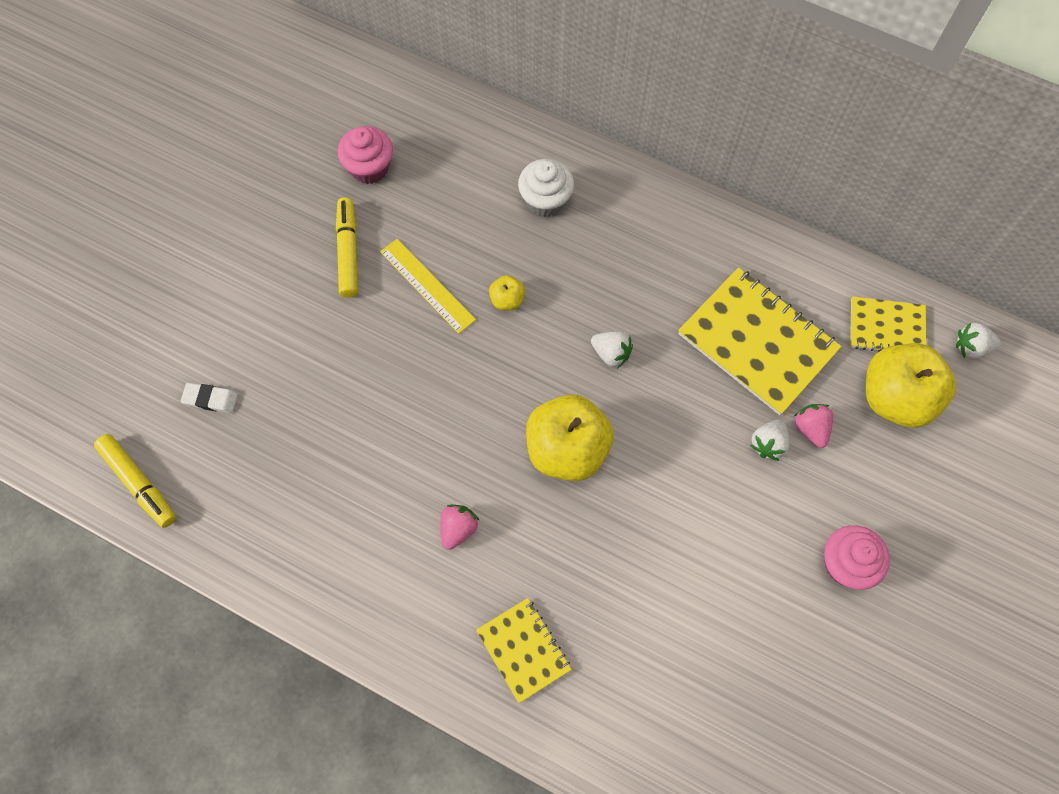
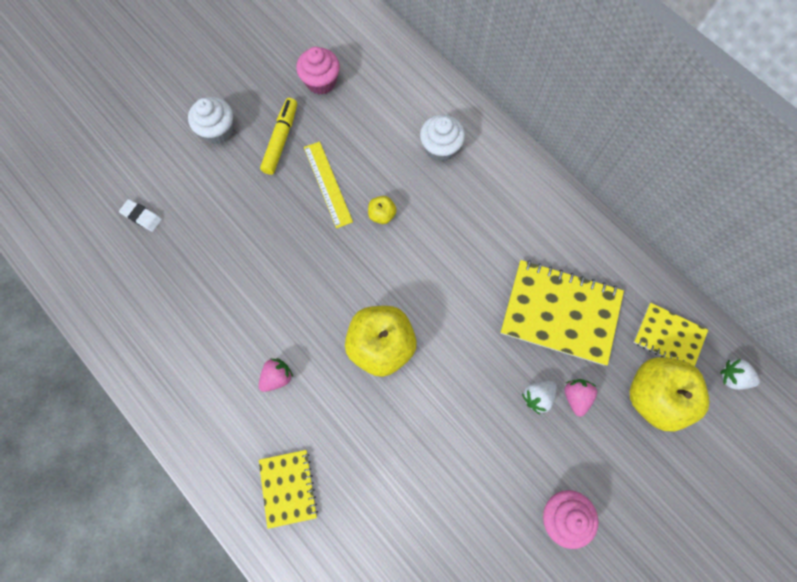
camera: 20 degrees right, 5 degrees up
yellow marker [94,434,176,528] -> none
white strawberry [591,331,633,369] -> none
yellow notebook [678,267,841,415] -> yellow notebook turned 45 degrees counterclockwise [500,260,624,366]
none -> white cupcake [188,97,233,144]

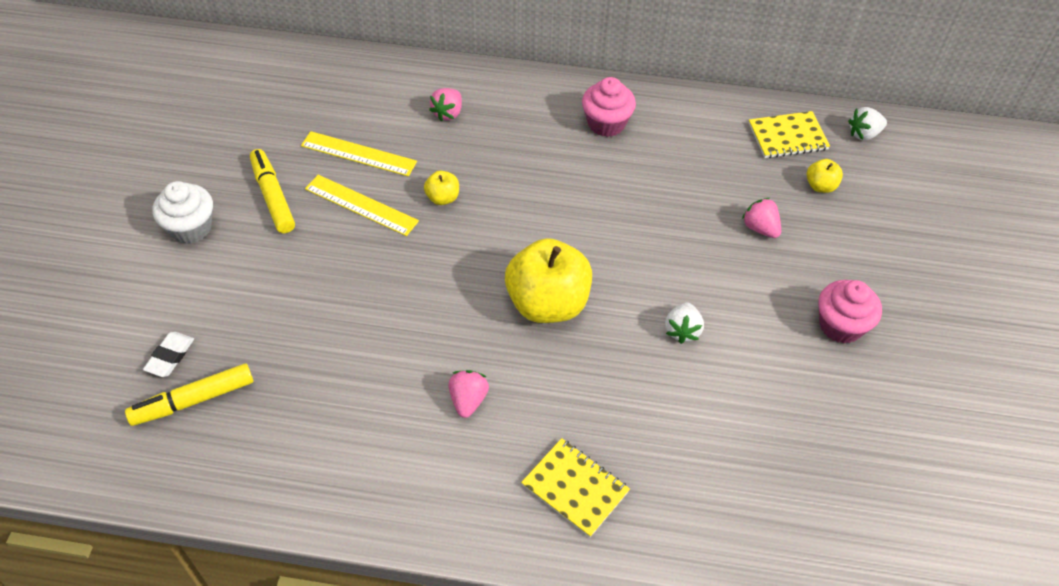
camera: 40 degrees left, 20 degrees down
white eraser [119,199,162,232] -> white eraser turned 60 degrees counterclockwise [143,332,194,377]
pink cupcake [296,47,340,95] -> pink cupcake moved to [582,77,636,137]
white cupcake [420,114,465,162] -> pink strawberry [429,88,462,121]
yellow notebook [500,260,624,366] -> none
white strawberry [522,381,557,414] -> white strawberry moved to [665,302,704,344]
yellow apple [630,357,710,431] -> yellow apple [807,159,843,193], size x0.45
none -> yellow marker [125,364,253,426]
none -> yellow ruler [301,131,417,176]

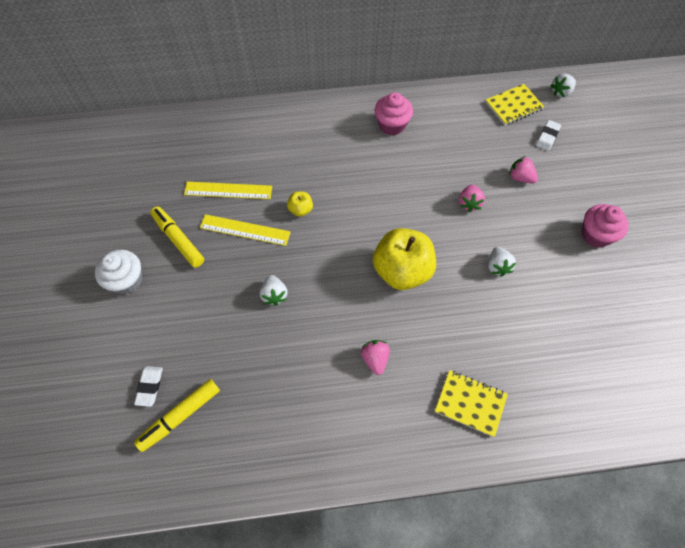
camera: 15 degrees left, 10 degrees up
pink strawberry [429,88,462,121] -> pink strawberry moved to [459,184,485,212]
yellow apple [807,159,843,193] -> white eraser [536,120,561,151]
none -> white strawberry [260,275,288,306]

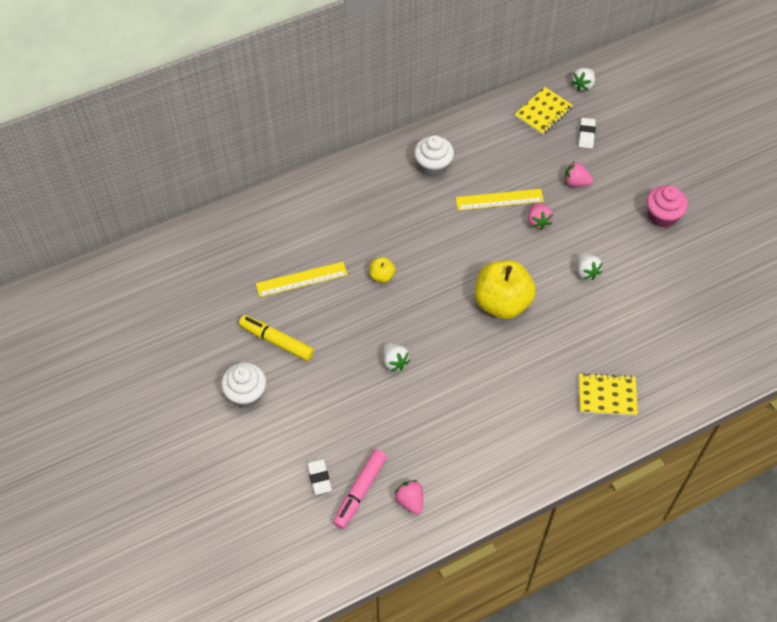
camera: 20 degrees left, 5 degrees down
yellow marker [134,379,220,452] -> pink marker [333,449,387,529]
yellow ruler [200,214,291,246] -> yellow ruler moved to [455,189,544,210]
pink strawberry [361,340,390,375] -> pink strawberry moved to [394,480,423,514]
pink cupcake [374,92,413,135] -> white cupcake [414,135,454,177]

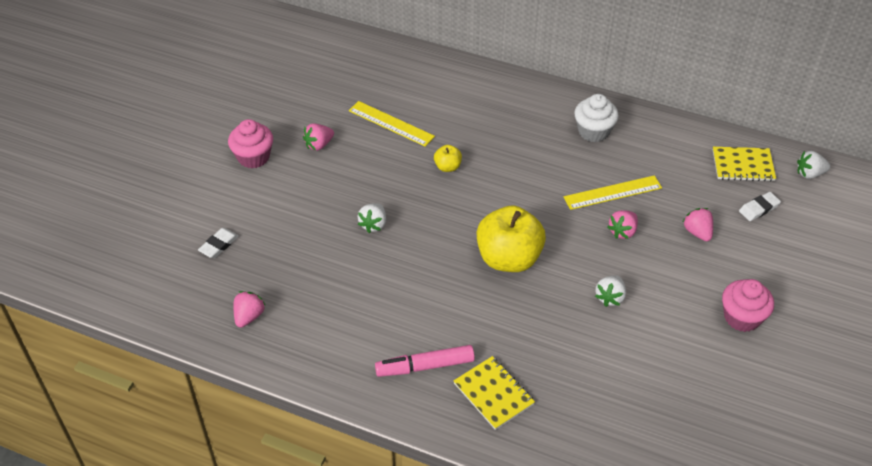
camera: 50 degrees right, 10 degrees down
white cupcake [221,363,266,408] -> pink cupcake [228,119,273,168]
yellow marker [239,315,314,361] -> pink strawberry [303,123,334,151]
pink marker [333,449,387,529] -> pink marker moved to [375,345,475,377]
yellow ruler [455,189,544,210] -> yellow ruler turned 60 degrees counterclockwise [564,175,662,210]

